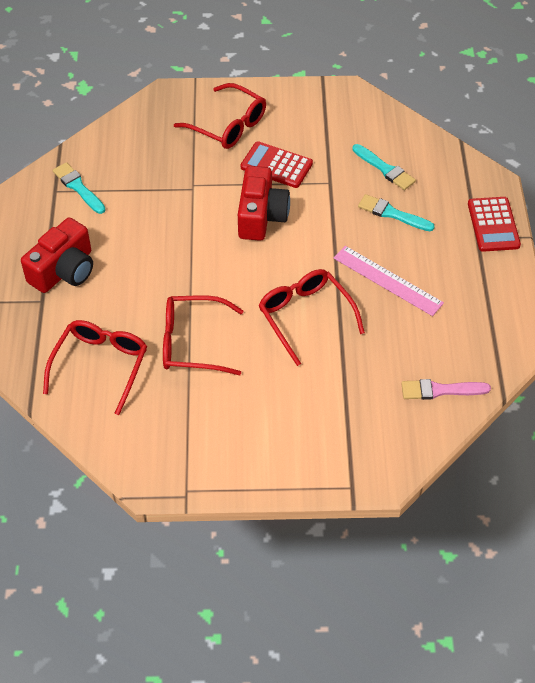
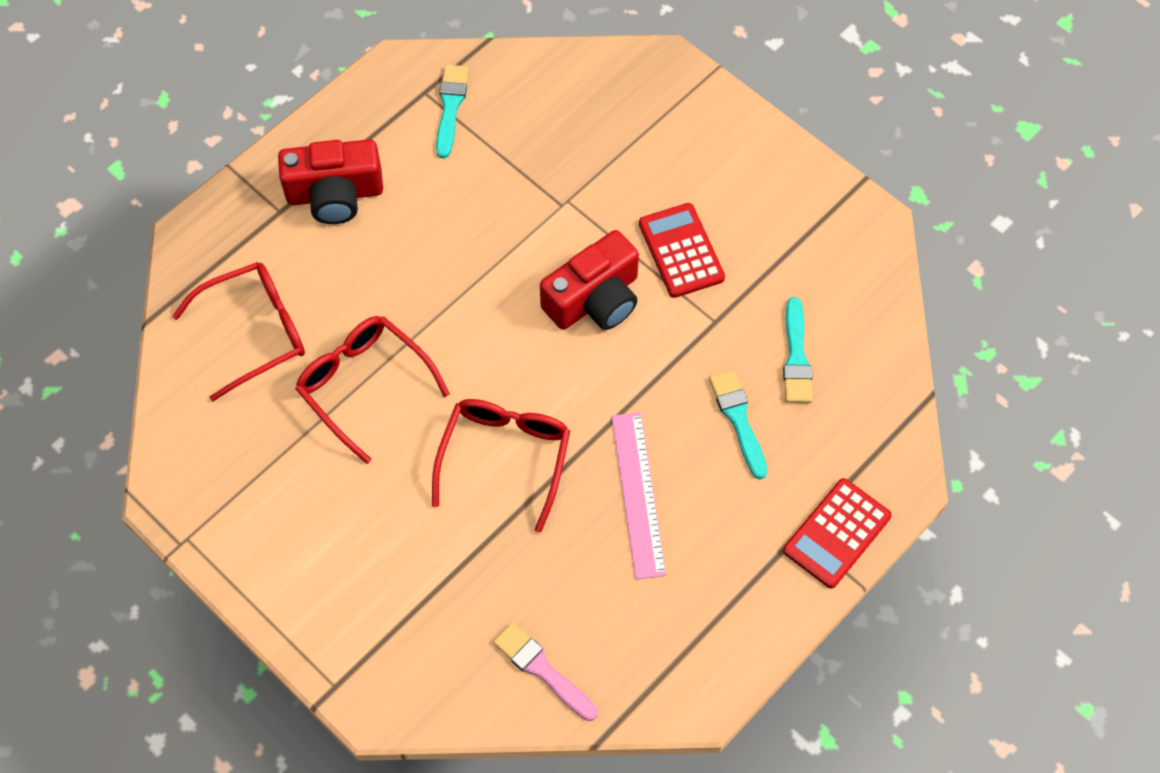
camera: 45 degrees right, 10 degrees up
red glasses [174,83,266,149] -> none

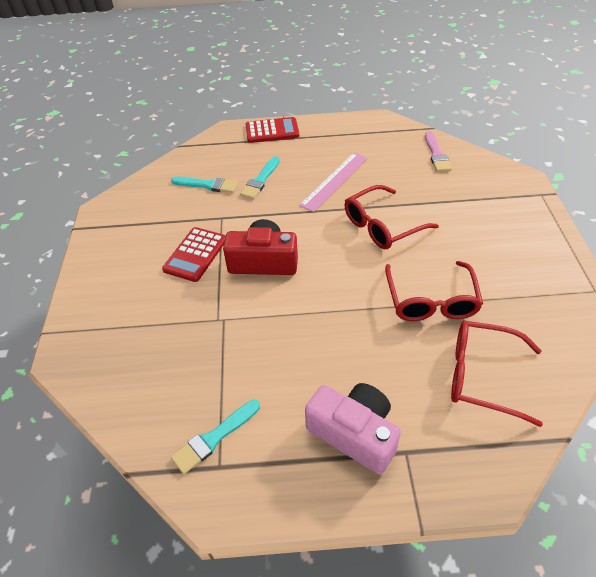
camera: 135 degrees left, 15 degrees down
red camera [278,139,383,224] -> pink camera [305,383,401,475]
turquoise brush [783,297,813,403] -> turquoise brush turned 60 degrees clockwise [171,177,238,193]

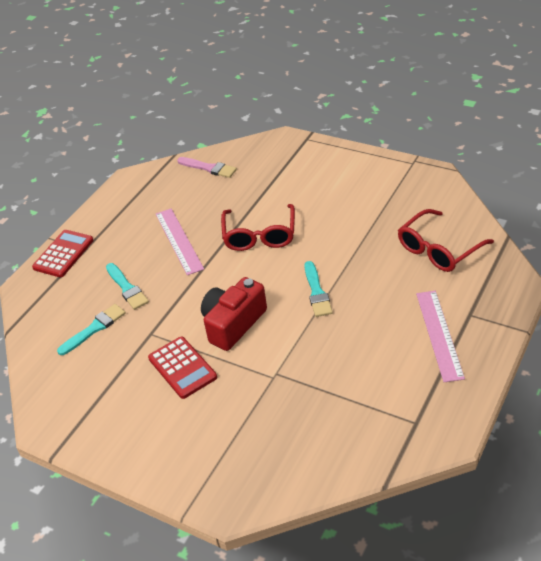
camera: 55 degrees left, 5 degrees down
turquoise brush [171,400,260,474] -> turquoise brush moved to [304,261,333,317]
pink camera [305,383,401,475] -> pink ruler [416,291,465,382]
red glasses [385,261,483,321] -> none

